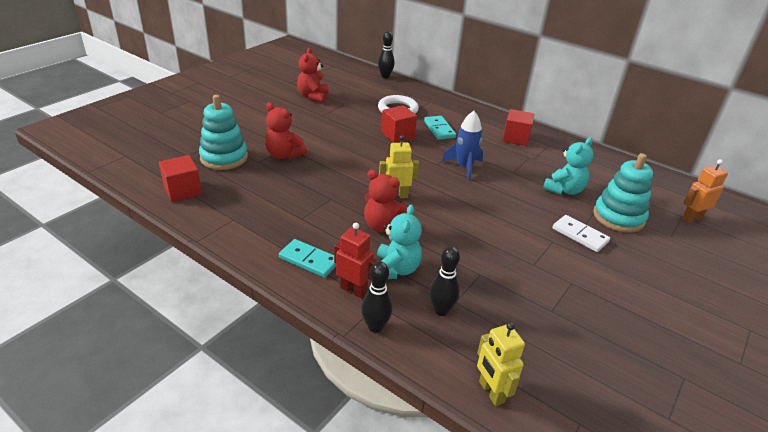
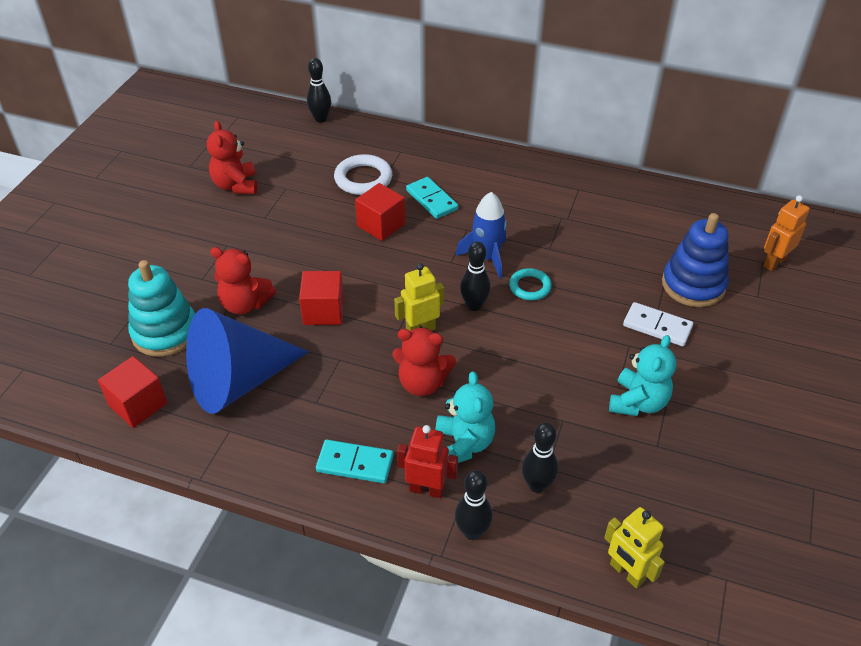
camera: 15 degrees left, 10 degrees up
red cube [502,109,535,146] -> red cube moved to [299,271,344,325]
turquoise teddy bear [543,137,593,195] -> turquoise teddy bear moved to [609,335,676,416]
turquoise stacking toy [593,153,653,233] -> blue stacking toy [662,213,729,307]
none -> blue cone [186,308,309,414]
none -> black bowling pin [460,241,491,311]
none -> turquoise ring [509,268,552,300]

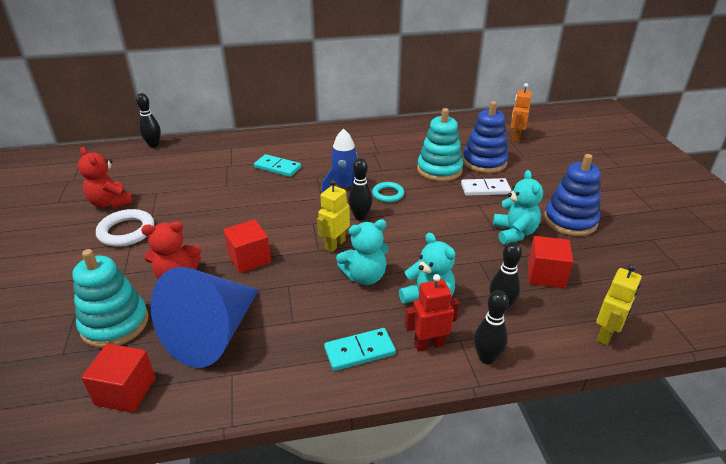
camera: 30 degrees left, 10 degrees down
white ring [334,154,392,195] -> white ring moved to [96,209,154,247]
red cube [355,183,405,241] -> red cube moved to [528,236,573,288]
red teddy bear [392,328,456,396] -> turquoise teddy bear [336,219,388,285]
yellow robot [604,507,665,589] -> yellow robot turned 75 degrees counterclockwise [596,264,641,345]
none -> turquoise stacking toy [417,108,463,181]
none -> blue stacking toy [544,154,601,236]

